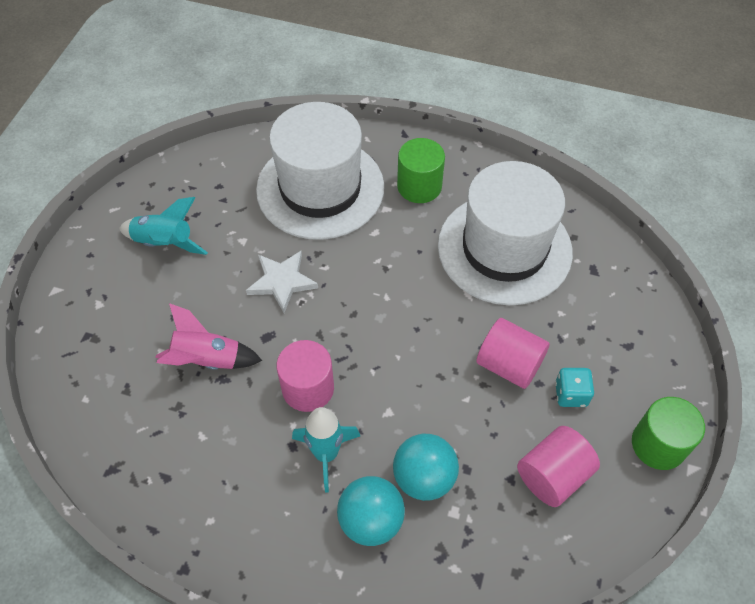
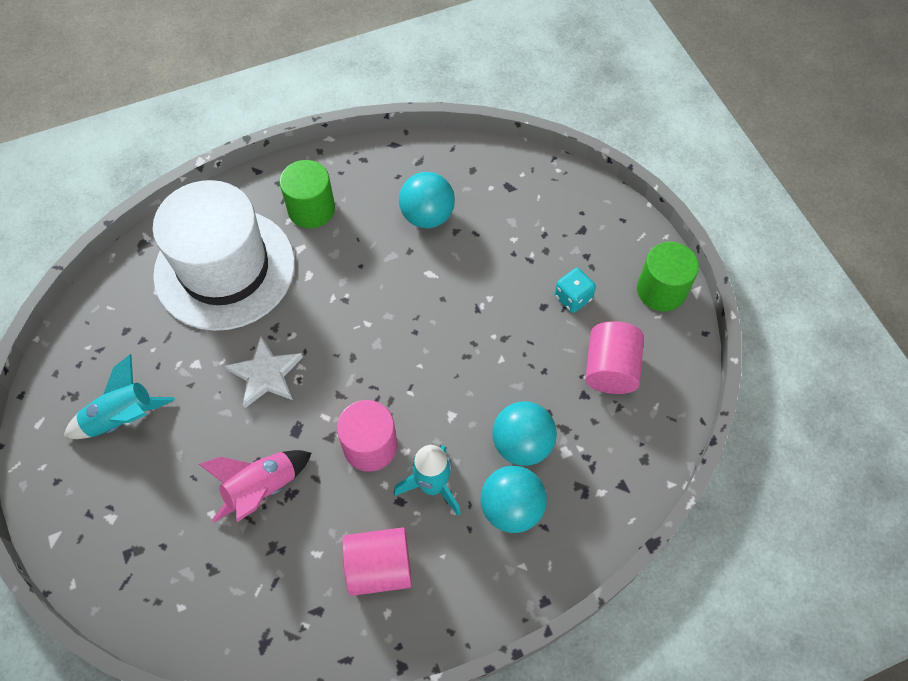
camera: 40 degrees left, 5 degrees up
white hat [438,161,573,305] -> turquoise ball [399,172,455,228]
pink cylinder [476,318,550,389] -> pink cylinder moved to [342,527,412,596]

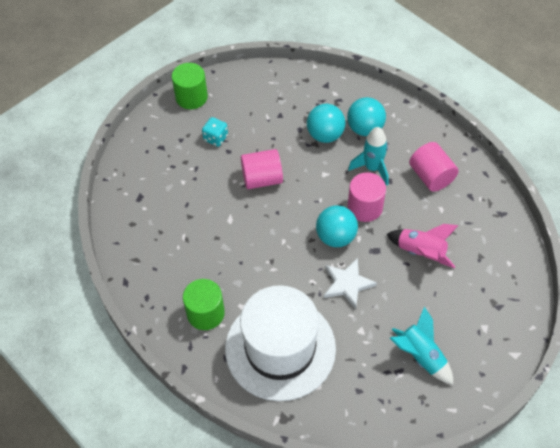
camera: 110 degrees left, 5 degrees down
turquoise ball [399,172,455,228] -> turquoise ball moved to [316,205,358,247]
pink cylinder [585,321,644,394] -> pink cylinder moved to [241,149,283,189]

